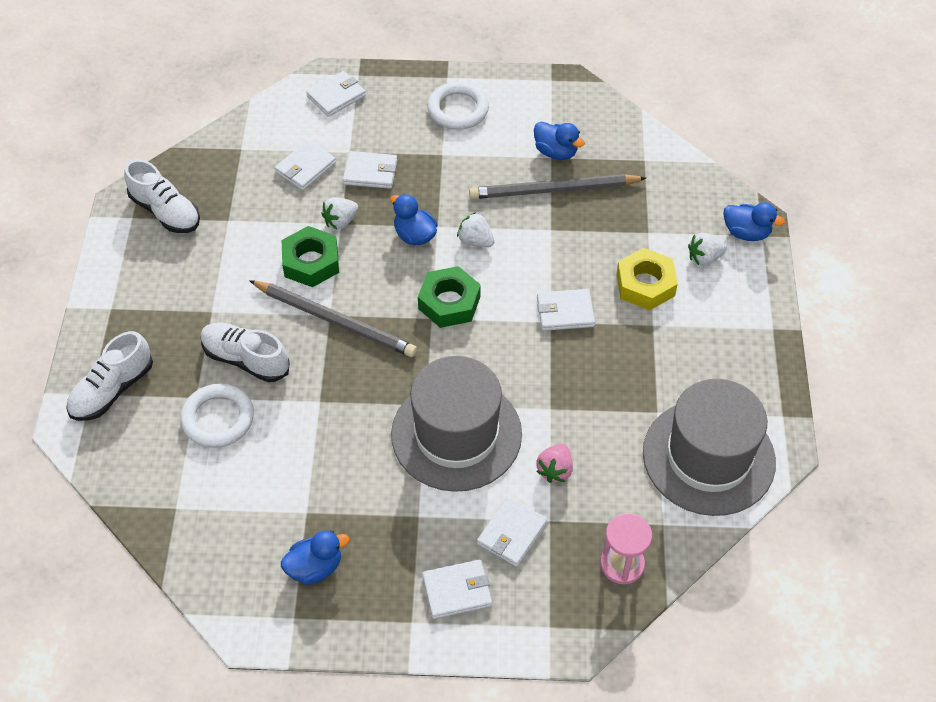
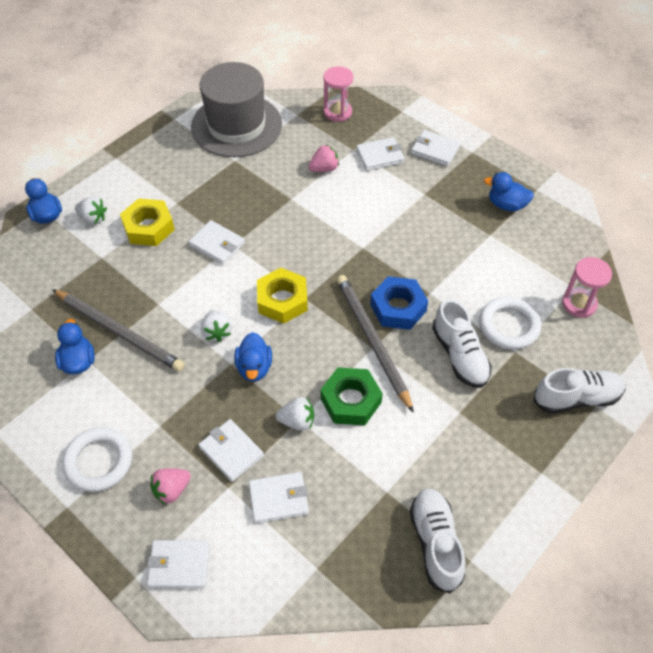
camera: 140 degrees left, 0 degrees up
grey hat [391,356,522,492] -> none
green nut [418,266,481,328] -> yellow nut [257,268,308,324]
none -> pink strawberry [150,468,191,505]
none -> blue nut [370,276,428,330]
none -> pink hourglass [562,257,612,318]

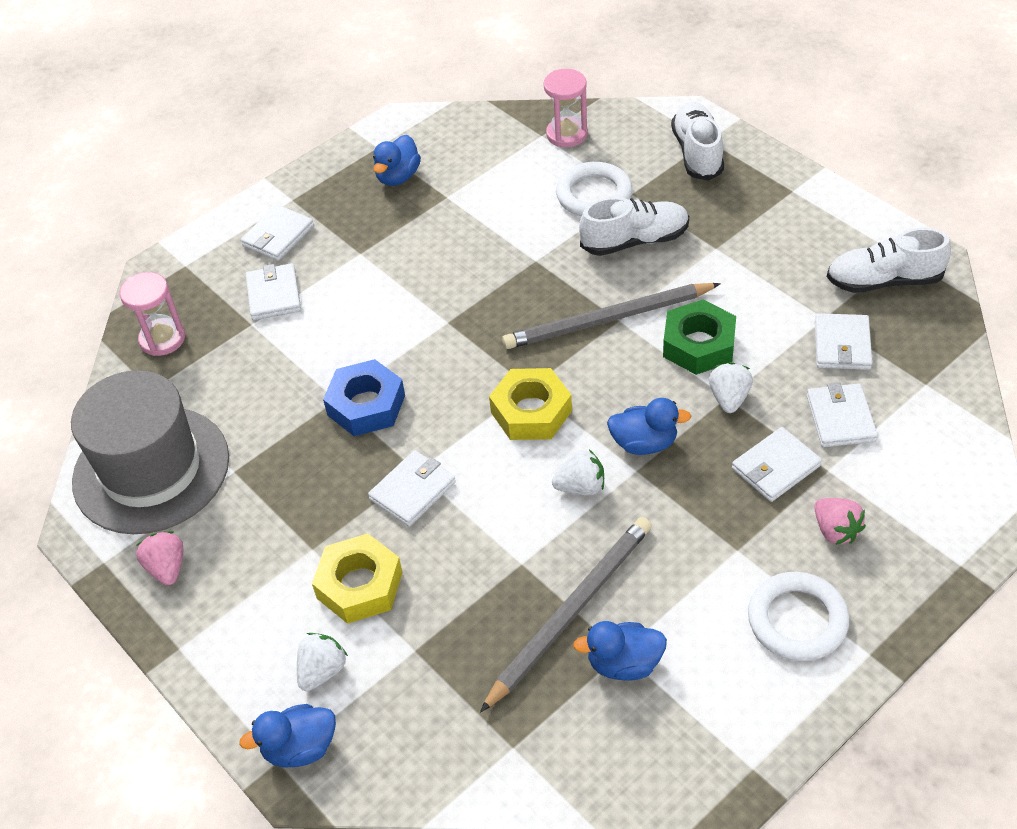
camera: 80 degrees left, 5 degrees down
white wallet [147,540,210,589] -> white wallet moved to [815,313,872,370]
pink strawberry [309,145,339,172] -> pink strawberry moved to [136,531,183,585]
blue nut [370,276,428,330] -> blue nut moved to [323,359,405,436]

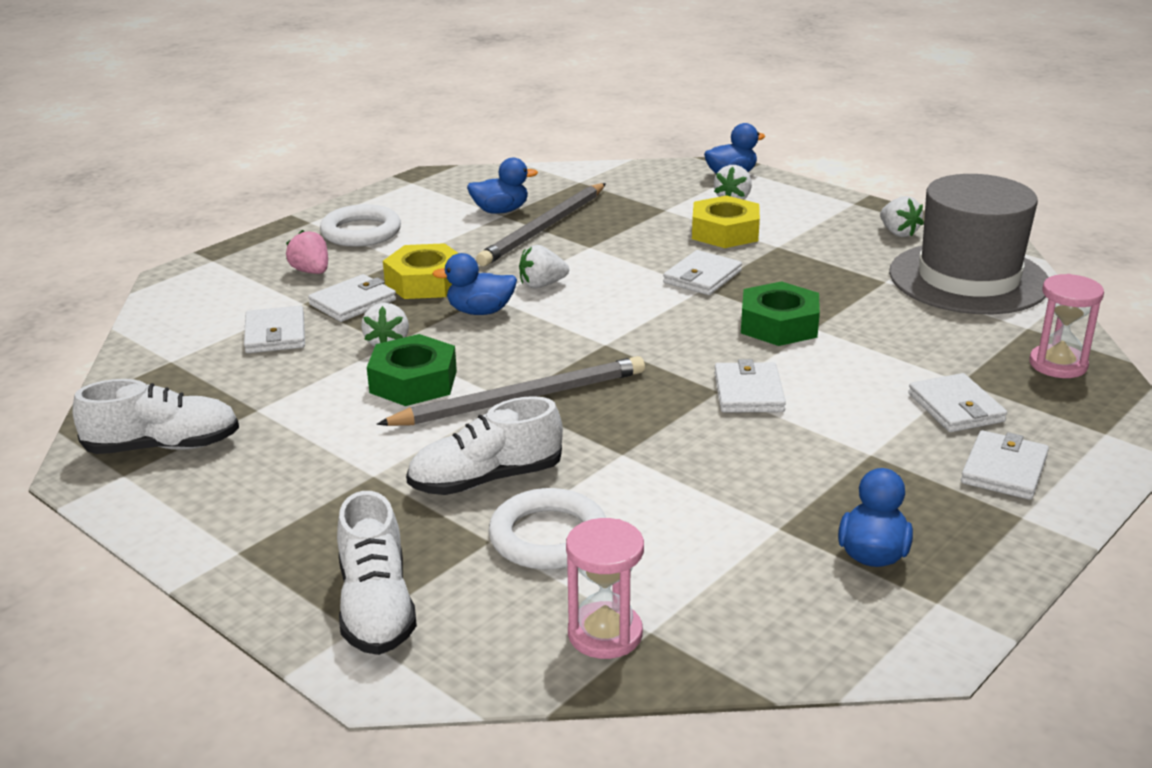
camera: 170 degrees right, 20 degrees down
pink strawberry [136,531,183,585] -> white strawberry [880,196,924,237]
blue nut [323,359,405,436] -> green nut [741,281,820,346]
yellow nut [489,368,572,440] -> yellow nut moved to [383,243,458,299]
white wallet [815,313,872,370] -> white wallet moved to [714,359,786,413]

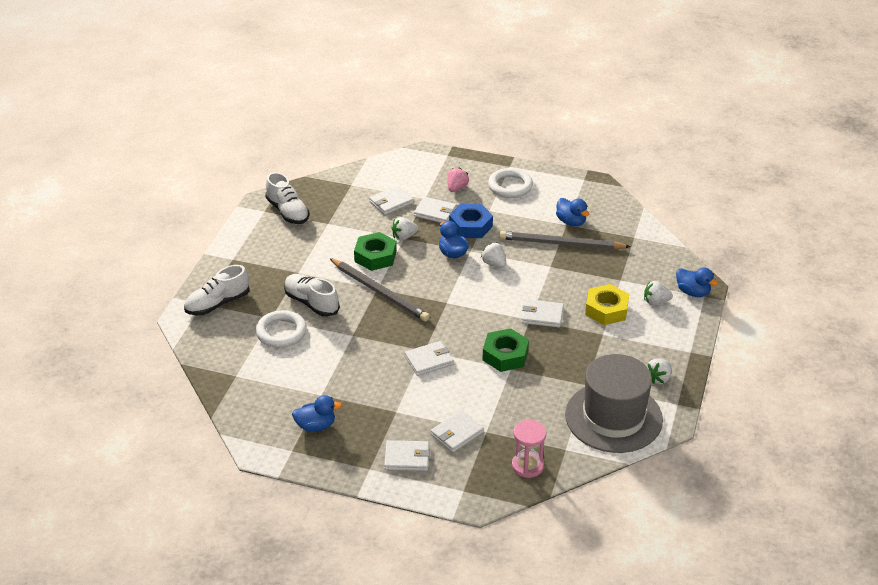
camera: 65 degrees right, 10 degrees up
yellow nut [383,243,458,299] -> blue nut [449,204,493,238]
pink hourglass [566,518,644,659] -> none

